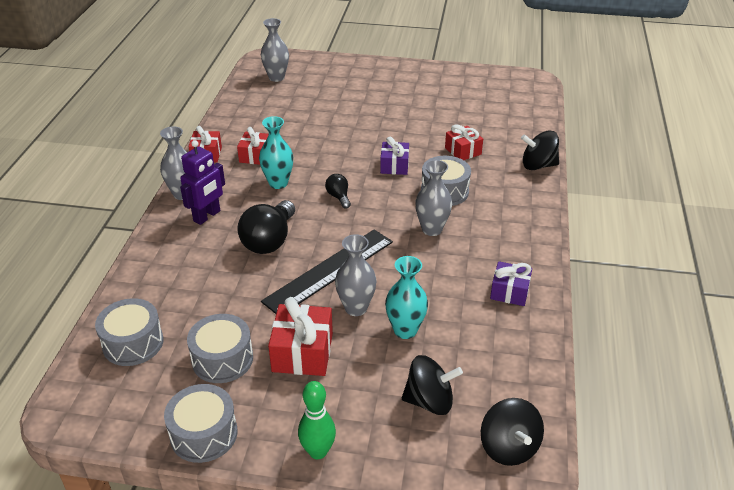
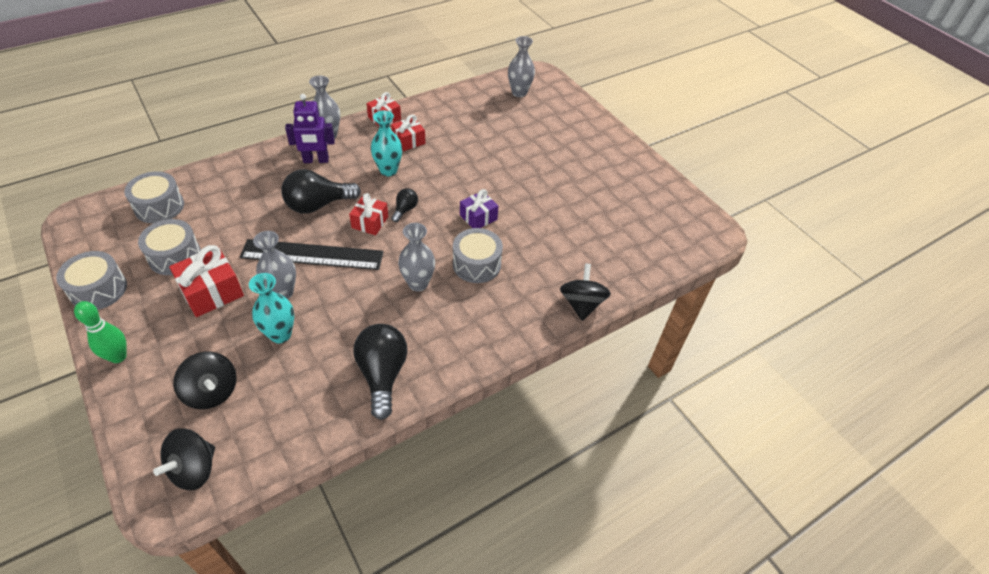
camera: 45 degrees right, 10 degrees up
red gift [445,124,483,160] -> red gift moved to [349,193,388,235]
purple gift [490,261,532,306] -> black light bulb [353,324,408,420]
black spinning top [521,130,559,170] -> black spinning top turned 45 degrees clockwise [560,264,611,321]

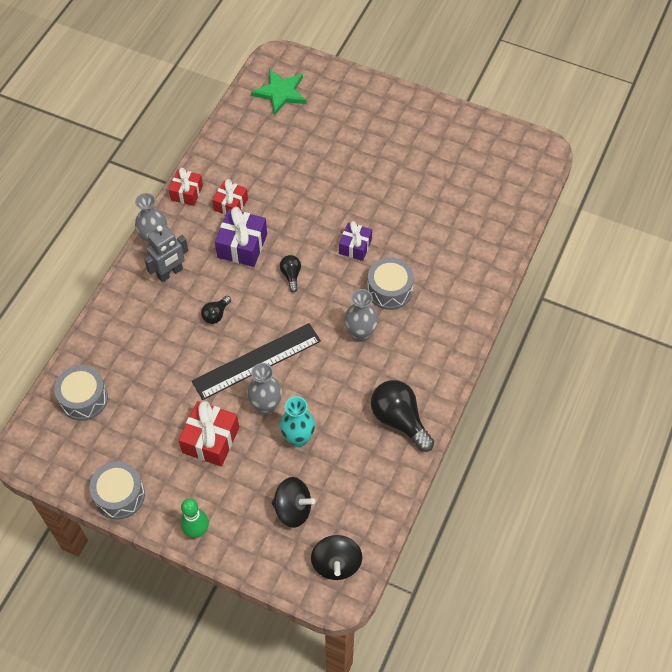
camera: 30 degrees left, 10 degrees up
grey drum [138,219,201,275] -> none
black light bulb [281,169,361,214] -> black light bulb [201,296,231,324], size x0.51
purple robot [285,94,335,163] -> grey robot [144,225,188,282]
red gift [349,193,388,235] -> none
turquoise vase [371,111,402,176] -> purple gift [215,207,267,267]
grey vase [508,36,535,97] -> green star [251,69,307,116]
black spinning top [560,264,611,321] -> none

